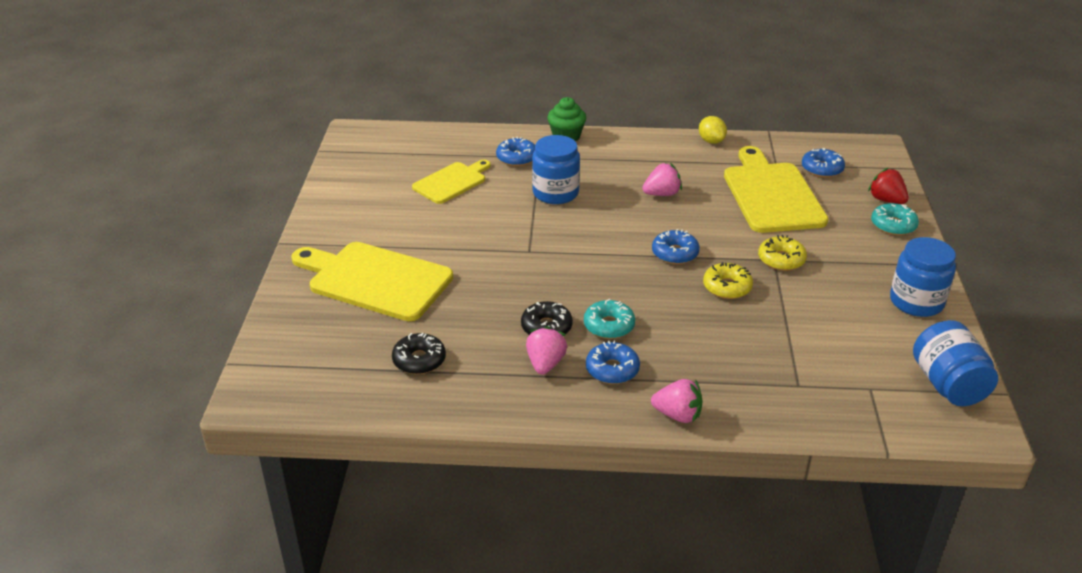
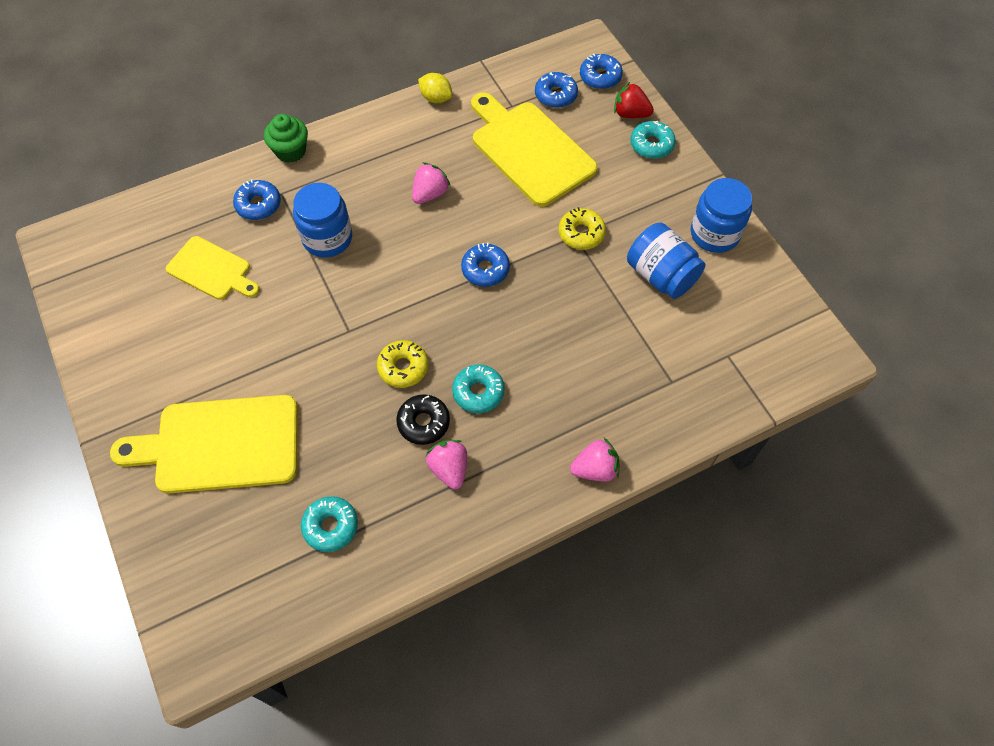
camera: 30 degrees left, 25 degrees up
black donut [392,333,446,374] -> turquoise donut [301,496,358,552]
yellow cutting board [412,160,491,204] -> yellow cutting board turned 105 degrees clockwise [166,236,259,300]
blue donut [586,340,640,384] -> blue donut moved to [580,53,623,89]
yellow donut [703,262,753,299] -> yellow donut moved to [377,340,429,388]
blue jar [913,320,998,406] -> blue jar moved to [627,223,705,299]

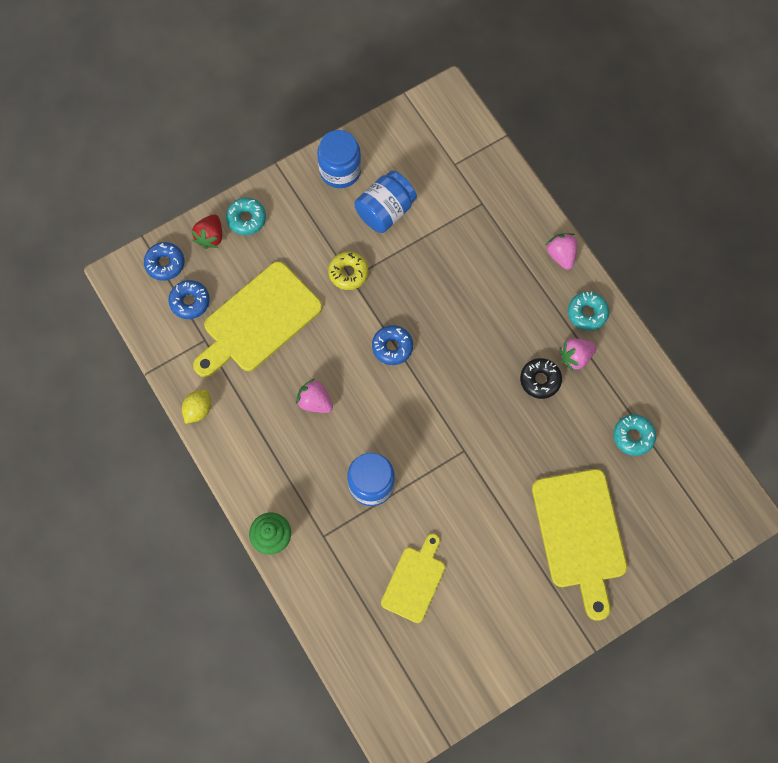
camera: 95 degrees left, 10 degrees up
blue donut [233,179,281,220] -> none
yellow donut [377,340,429,388] -> none
turquoise donut [452,364,505,413] -> turquoise donut moved to [568,292,609,331]

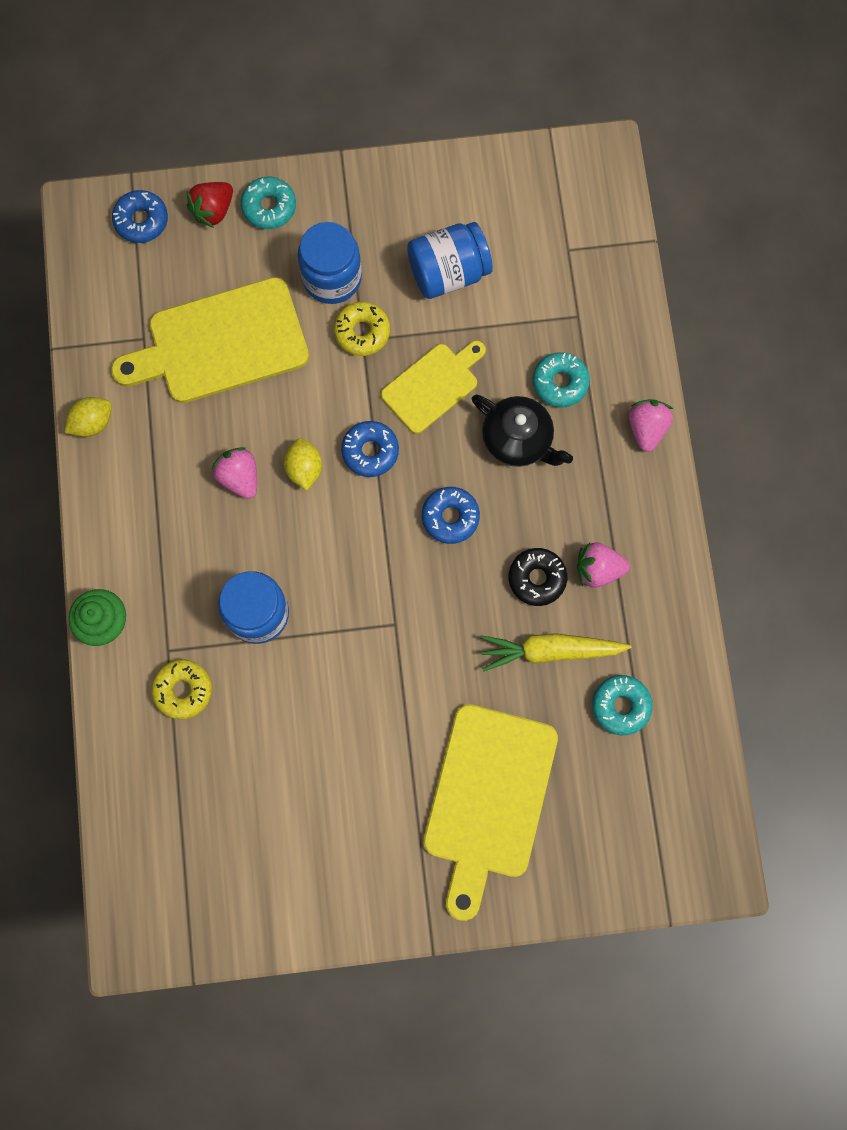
camera: 25 degrees right, 5 degrees up
blue donut [168,280,210,319] -> blue donut moved to [422,487,480,544]
blue jar [317,130,361,188] -> blue jar moved to [298,222,362,304]
yellow cutting board [381,534,445,623] -> yellow cutting board moved to [381,341,486,434]
turquoise donut [568,292,609,331] -> turquoise donut moved to [533,352,590,408]
none -> yellow donut [151,659,212,719]
none -> yellow lemon [284,438,322,491]
none -> black teapot [472,394,573,467]
none -> yellow carrot [480,633,631,671]

